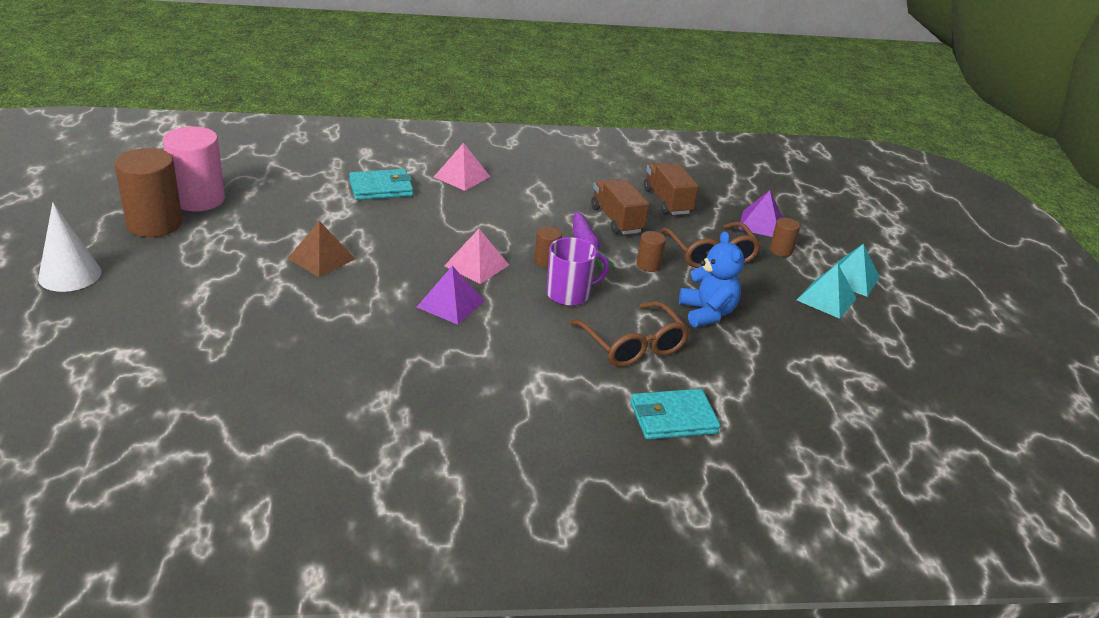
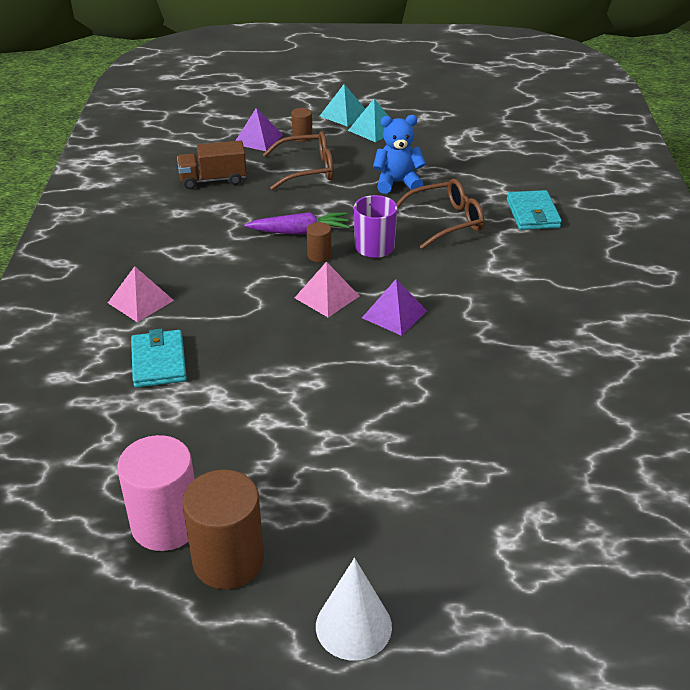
camera: 80 degrees left, 5 degrees up
brown pyramid [288,221,355,277] -> none
brown truck [591,179,649,235] -> none
brown cylinder [637,231,666,272] -> none

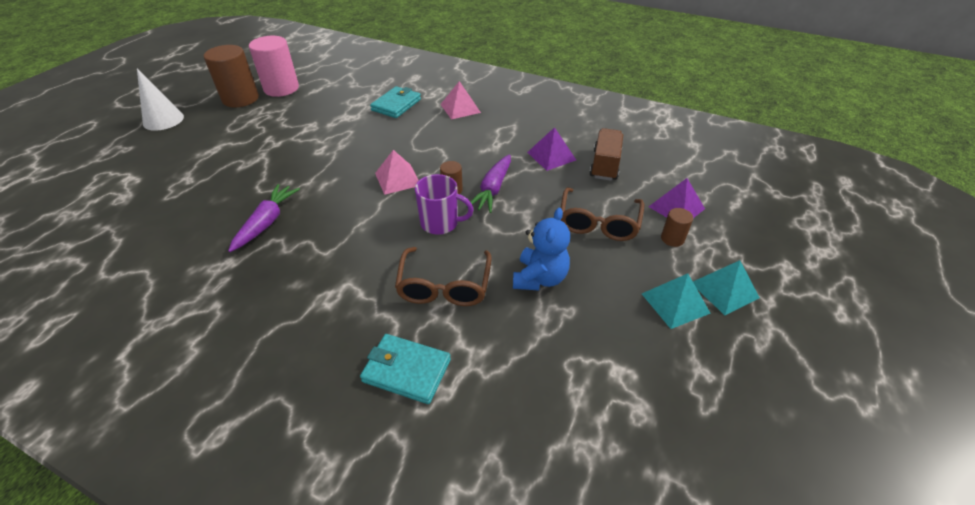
camera: 115 degrees right, 5 degrees up
turquoise wallet [131,329,187,388] -> turquoise wallet turned 75 degrees counterclockwise [370,86,421,118]
purple pyramid [362,279,427,336] -> purple pyramid moved to [527,127,576,171]
none -> purple carrot [228,184,300,252]

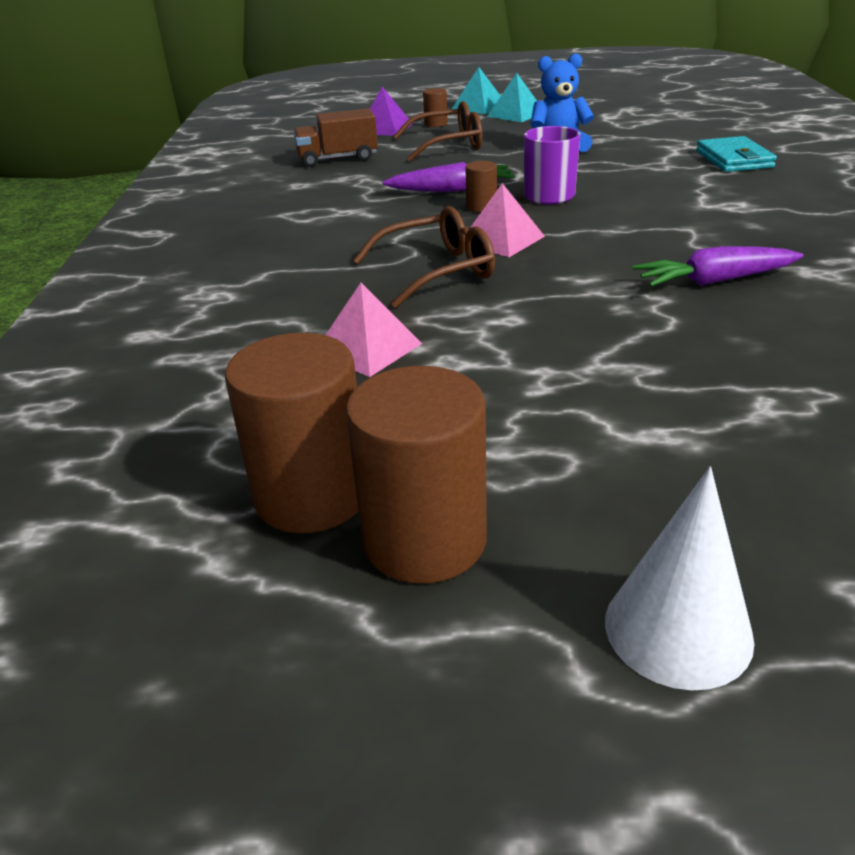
camera: 115 degrees left, 10 degrees down
pink cylinder [249,36,299,97] -> brown cylinder [225,333,359,533]
turquoise wallet [370,86,421,118] -> none
brown glasses [395,247,491,306] -> brown glasses moved to [353,206,495,308]
pink pyramid [440,81,481,119] -> pink pyramid moved to [326,283,422,377]
purple pyramid [527,127,576,171] -> none

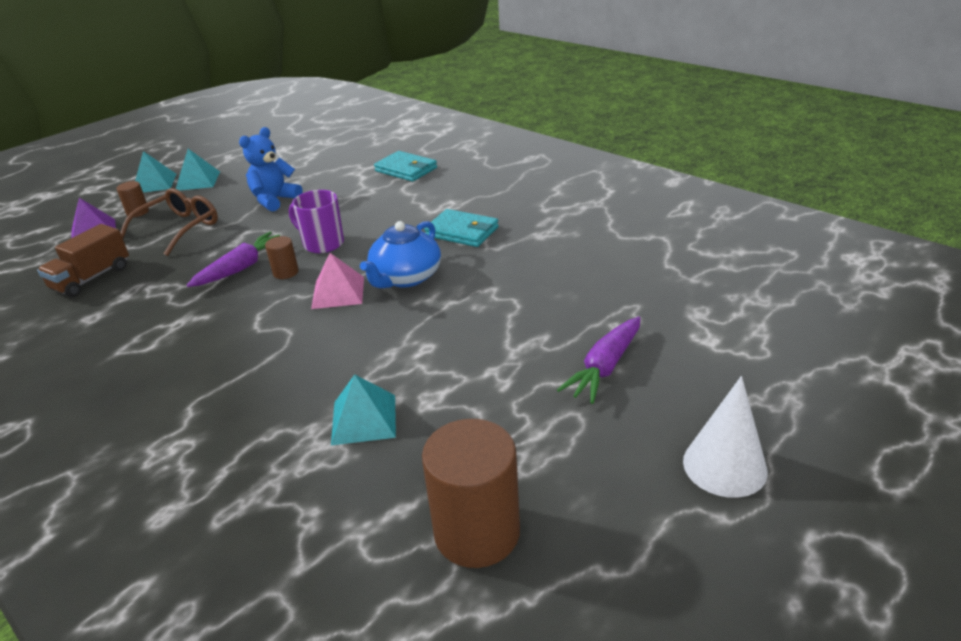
camera: 45 degrees left, 0 degrees up
pink pyramid [326,283,422,377] -> turquoise pyramid [331,374,396,445]
brown cylinder [345,366,487,584] -> none
brown glasses [353,206,495,308] -> none
purple carrot [633,246,804,287] -> purple carrot moved to [557,317,641,404]
none -> blue teapot [360,221,441,288]
none -> turquoise wallet [424,209,499,247]

